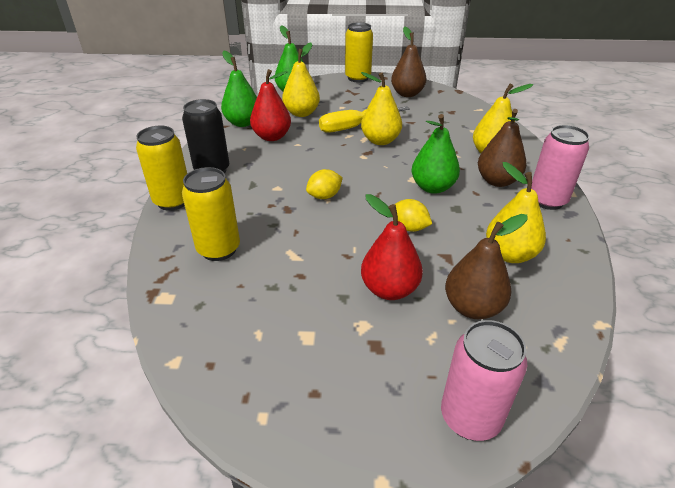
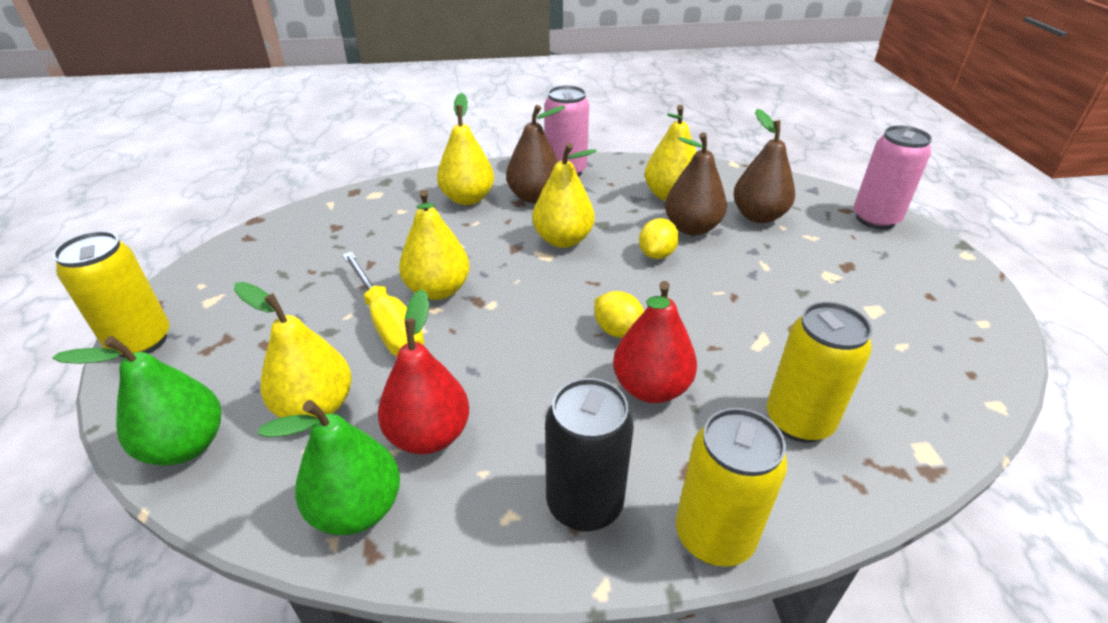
camera: 100 degrees left, 0 degrees up
red pear [361,194,423,300] -> red pear moved to [613,281,697,403]
brown pear [391,27,426,97] -> brown pear moved to [665,132,727,236]
green pear [412,114,460,194] -> yellow pear [533,143,596,248]

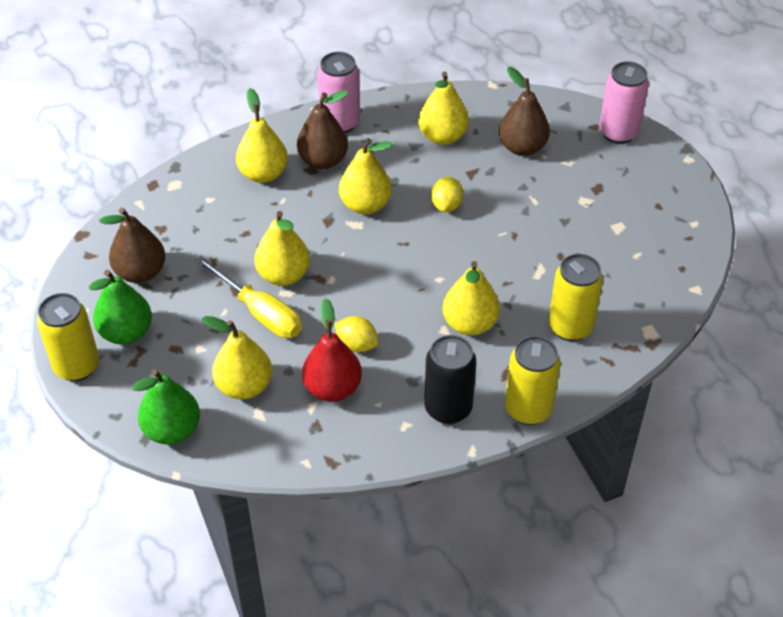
camera: 15 degrees left, 10 degrees up
green pear [258,400,400,535] -> green pear moved to [89,270,152,345]
yellow lemon [595,291,644,338] -> yellow lemon moved to [334,316,379,352]
red pear [613,281,697,403] -> yellow pear [442,261,500,335]
brown pear [665,132,727,236] -> brown pear moved to [100,208,165,283]

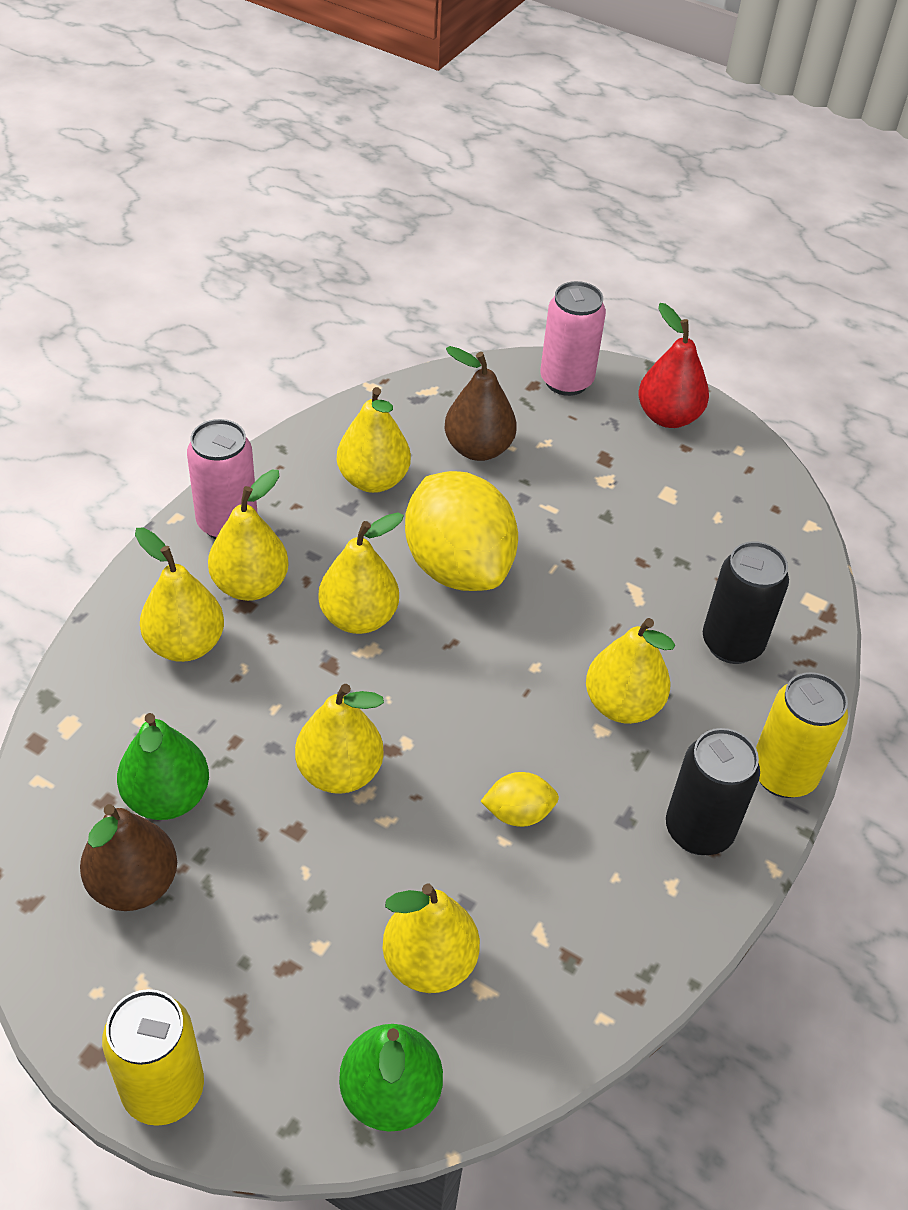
camera: 40 degrees left, 0 degrees up
green pear [89,270,152,345] -> green pear moved to [117,713,209,820]
yellow screwdriver [195,256,302,338] -> none
brown pear [297,90,349,169] -> yellow pear [208,470,289,601]
red pear [302,298,362,402] -> red pear moved to [638,303,709,428]
yellow lemon [431,177,463,212] -> yellow lemon [405,471,518,591], size x2.28
yellow can [548,254,603,341] -> black can [703,541,789,664]

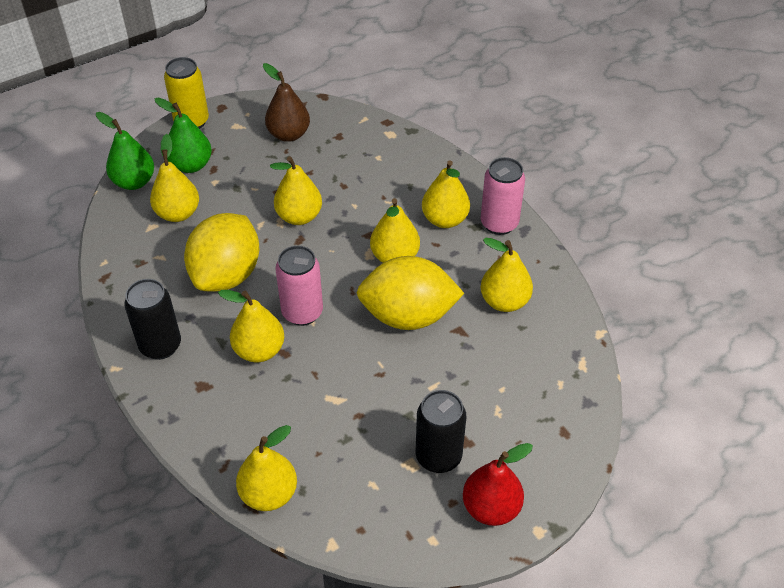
camera: 120 degrees right, 0 degrees up
green pear [117,713,209,820] -> green pear moved to [155,98,212,173]
yellow pear [135,527,224,662] -> yellow pear moved to [236,425,297,511]
brown pear [445,346,517,461] -> none
yellow lemon [480,772,559,827] -> yellow lemon [184,213,259,292], size x2.28
pink can [540,281,606,396] -> pink can moved to [275,246,323,326]
black can [703,541,789,664] -> black can moved to [416,390,466,473]
yellow can [756,672,848,798] -> none

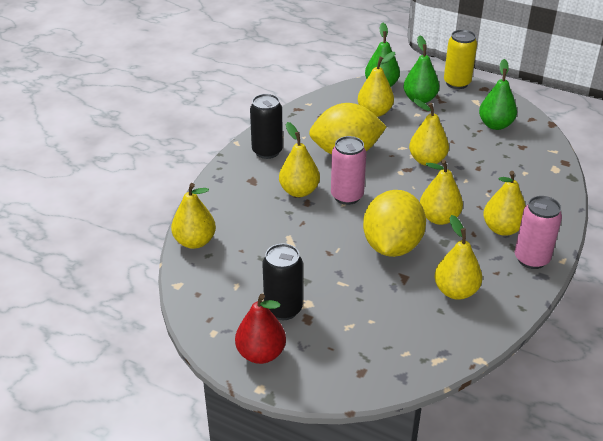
camera: 60 degrees right, 10 degrees down
brown pear [263,63,310,142] -> green pear [479,59,517,130]
yellow lemon [357,256,464,330] -> yellow lemon turned 45 degrees clockwise [363,190,426,257]

